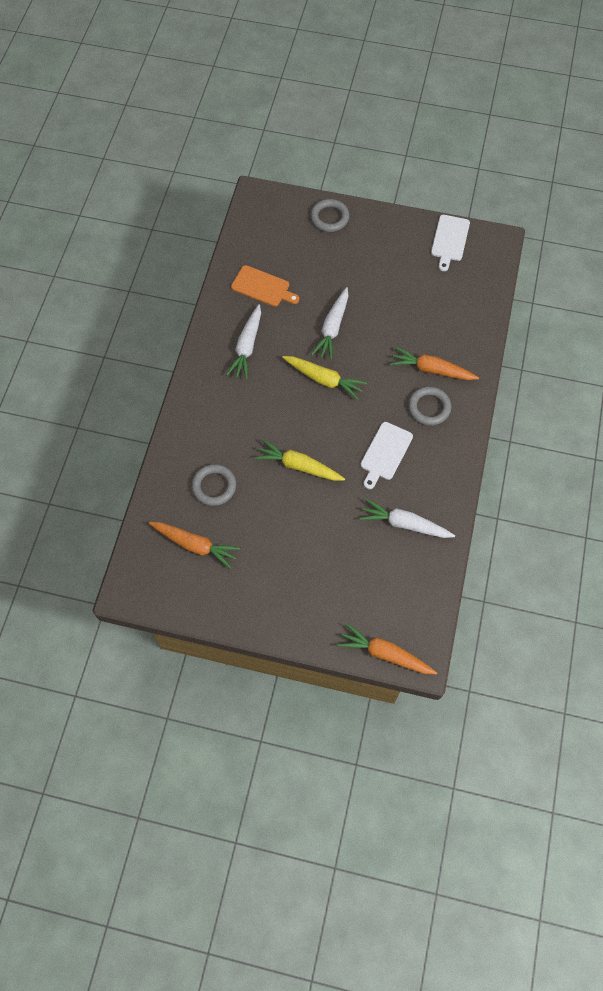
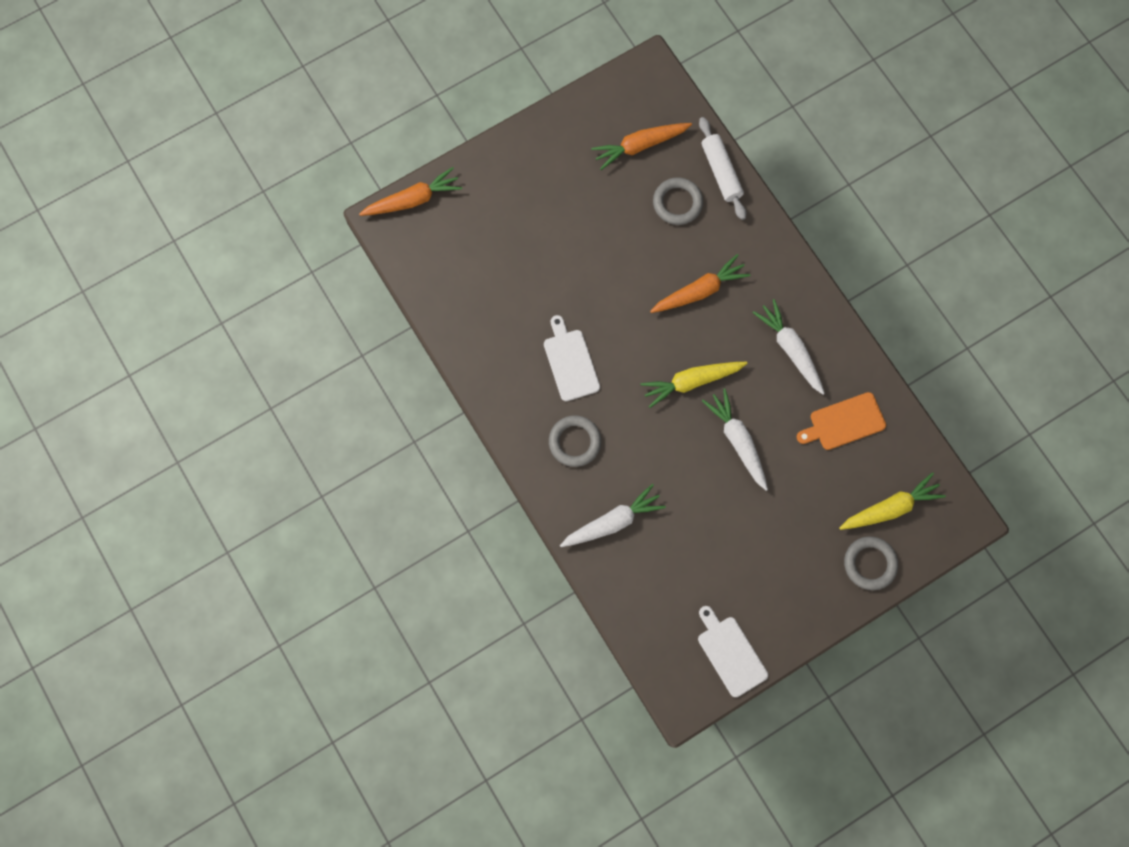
camera: 135 degrees right, 10 degrees up
yellow carrot [254,439,345,481] -> yellow carrot moved to [839,472,946,530]
white carrot [360,499,455,538] -> white carrot moved to [560,484,666,547]
orange carrot [390,347,479,380] -> orange carrot moved to [650,254,751,313]
none -> white rolling pin [699,117,746,220]

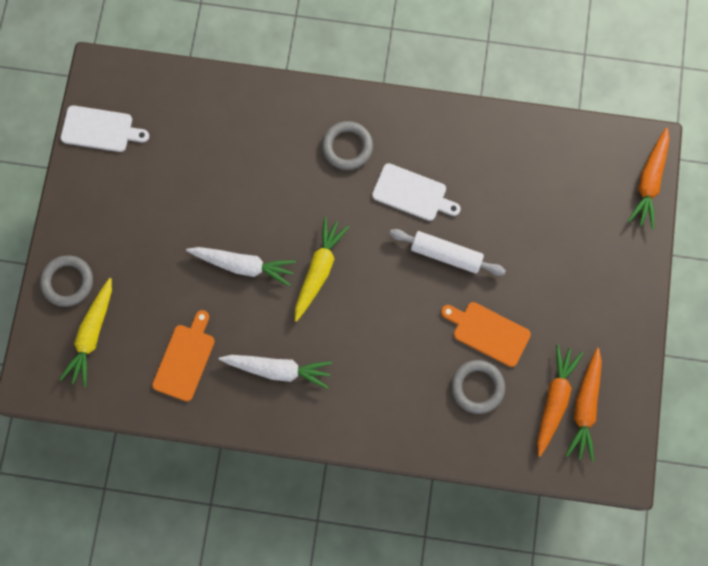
camera: 130 degrees right, 0 degrees up
white carrot [560,484,666,547] -> none
orange carrot [650,254,751,313] -> orange carrot moved to [566,348,602,462]
white rolling pin [699,117,746,220] -> white rolling pin moved to [389,229,506,276]
none -> orange cutting board [441,302,531,367]

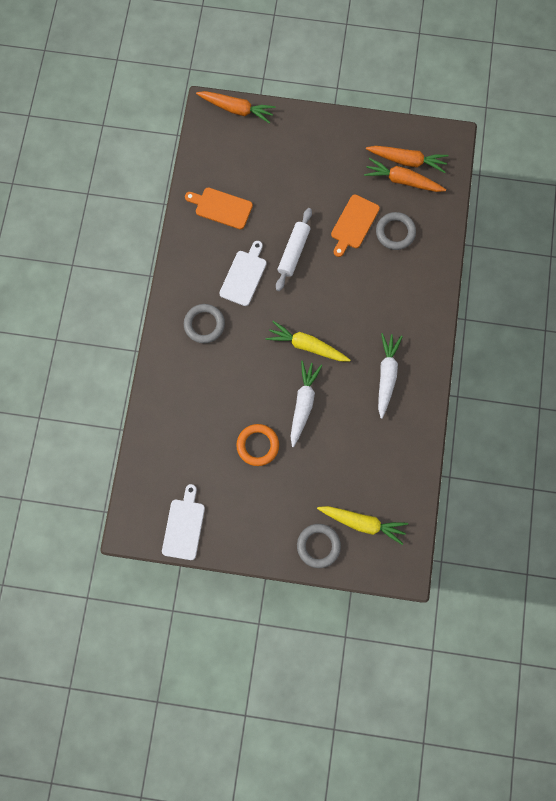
camera: 90 degrees left, 0 degrees up
orange cutting board [152,310,215,401] -> orange cutting board moved to [185,187,253,230]
none -> orange ring [236,424,279,466]

